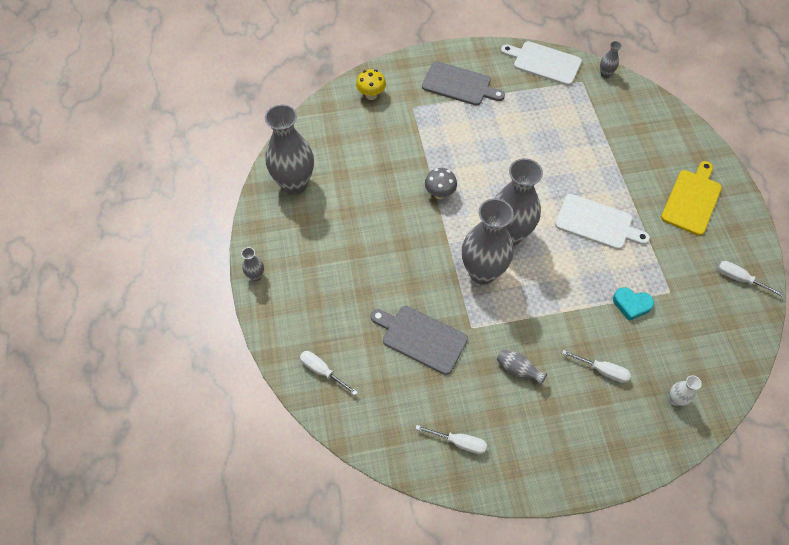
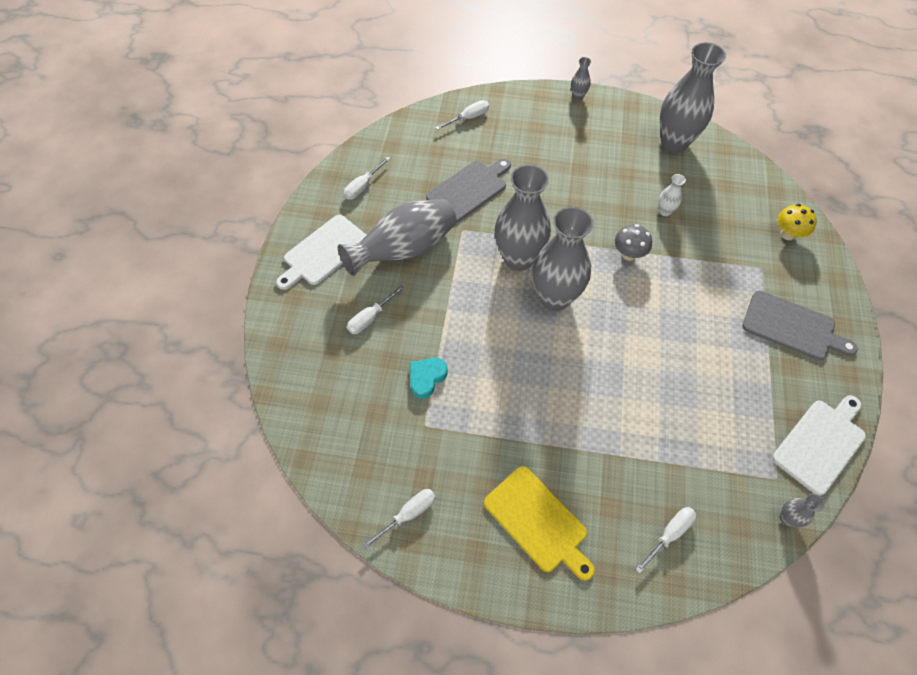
camera: 110 degrees right, 0 degrees up
grey cutting board [422,61,505,106] -> grey cutting board turned 105 degrees counterclockwise [742,291,858,360]
grey vase [497,350,547,386] -> grey vase [338,199,456,276], size x2.37
white cutting board [555,194,650,250] -> white cutting board moved to [276,215,366,290]
white vase [670,375,702,406] -> white vase moved to [659,174,686,216]
none -> white screwdriver [635,507,696,574]

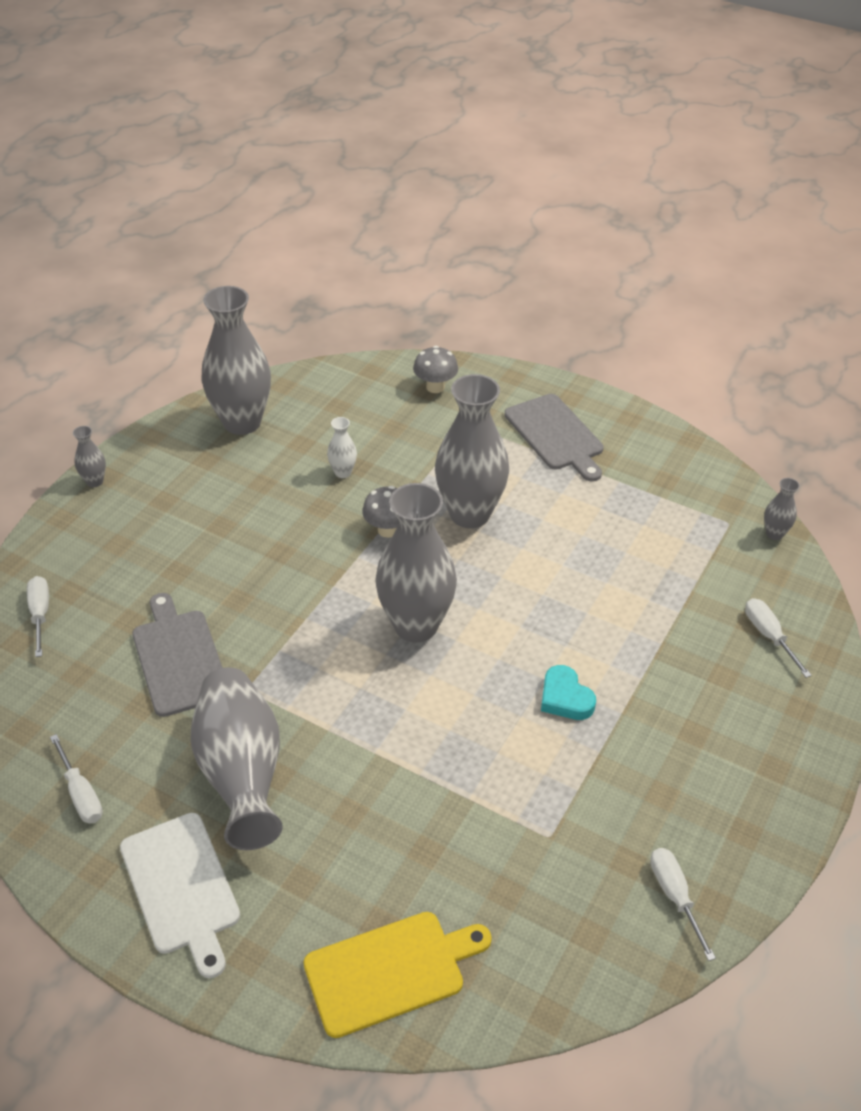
camera: 70 degrees left, 15 degrees down
white screwdriver [347,285,405,334] -> none
turquoise heart [410,358,448,399] -> turquoise heart moved to [541,665,596,720]
yellow cutting board [484,466,595,581] -> yellow cutting board moved to [304,912,492,1038]
grey vase [495,164,551,271] -> grey vase moved to [435,374,509,528]
grey cutting board [742,291,858,360] -> grey cutting board turned 105 degrees clockwise [505,394,603,482]
white cutting board [772,395,866,496] -> none
yellow mushroom [778,204,817,240] -> grey mushroom [413,346,458,393]

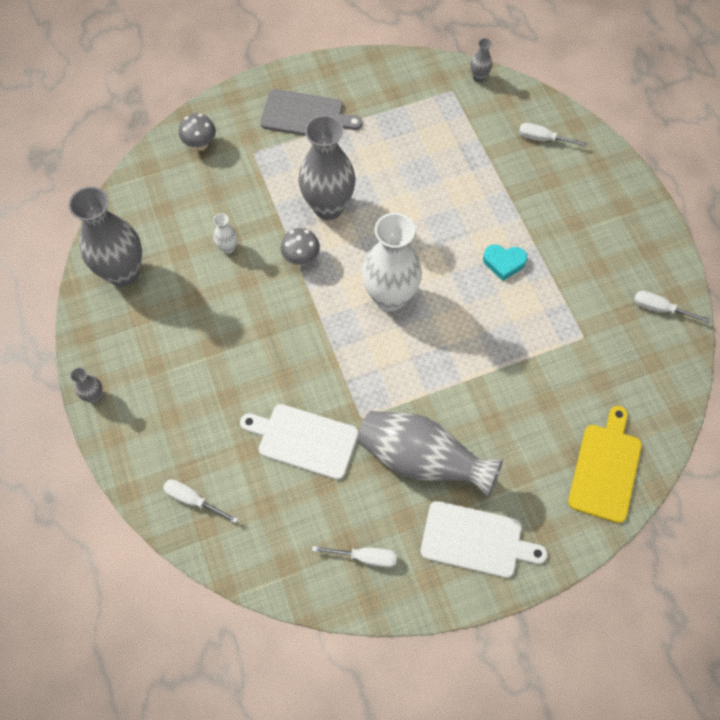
camera: 50 degrees left, 20 degrees up
grey cutting board [132,593,223,717] -> white cutting board [240,404,359,480]
grey vase [375,483,457,643] -> white vase [362,213,422,311]

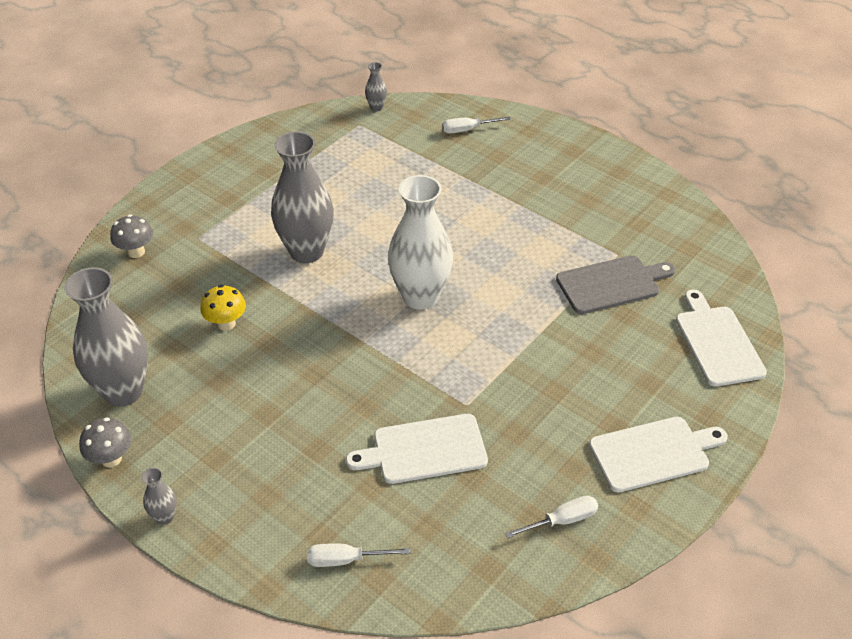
camera: 30 degrees left, 20 degrees down
white vase [213,213,238,254] -> yellow mushroom [200,285,246,331]
grey cutting board [260,89,362,136] -> grey cutting board moved to [556,255,675,314]
grey mushroom [281,228,320,265] -> grey mushroom moved to [79,417,131,467]
grey vase [357,411,503,497] -> none
turquoise heart [483,245,527,281] -> none
yellow cutting board [568,406,642,523] -> white cutting board [676,290,767,387]
white screwdriver [634,291,710,323] -> none

